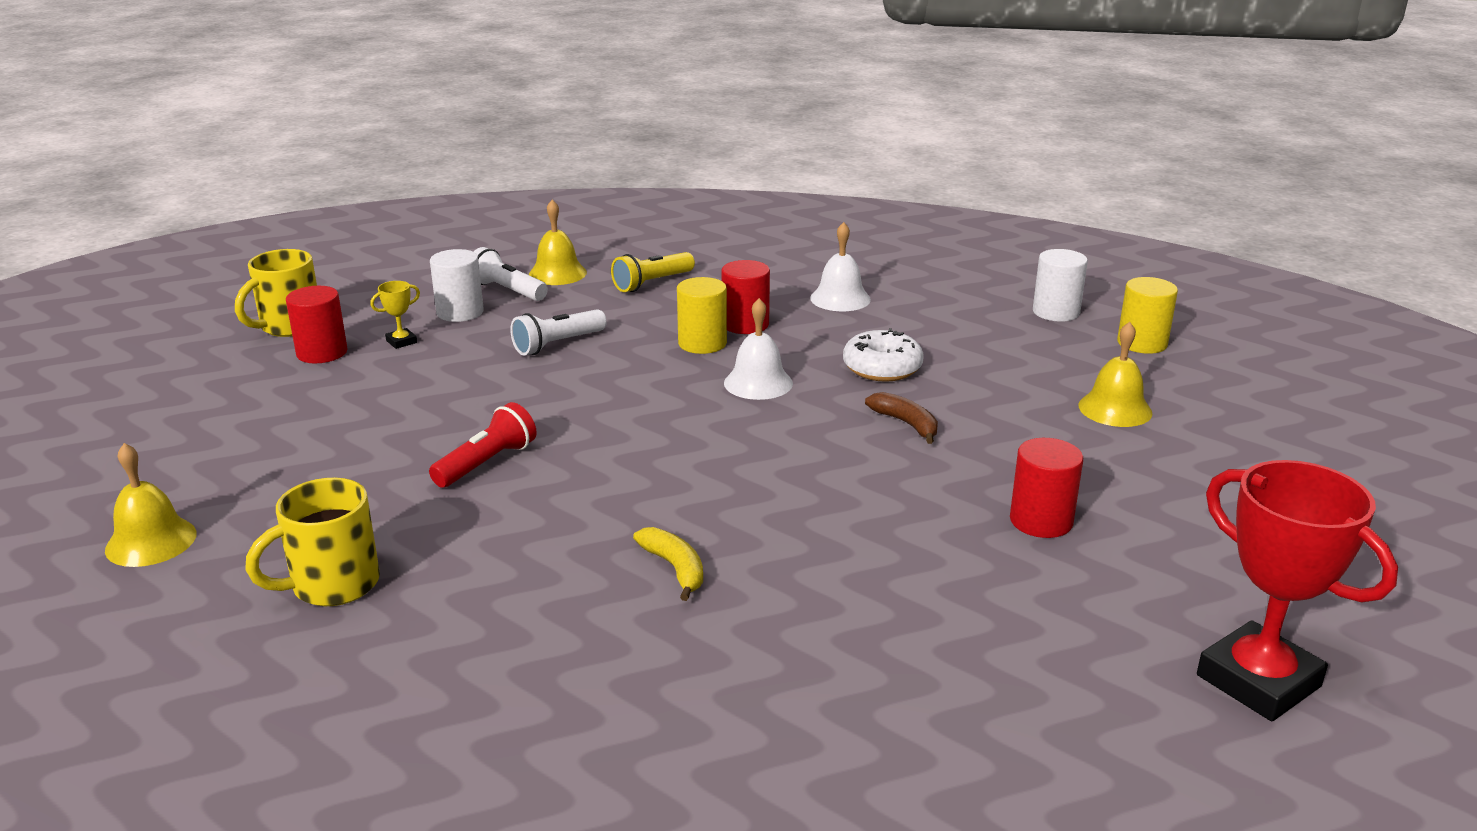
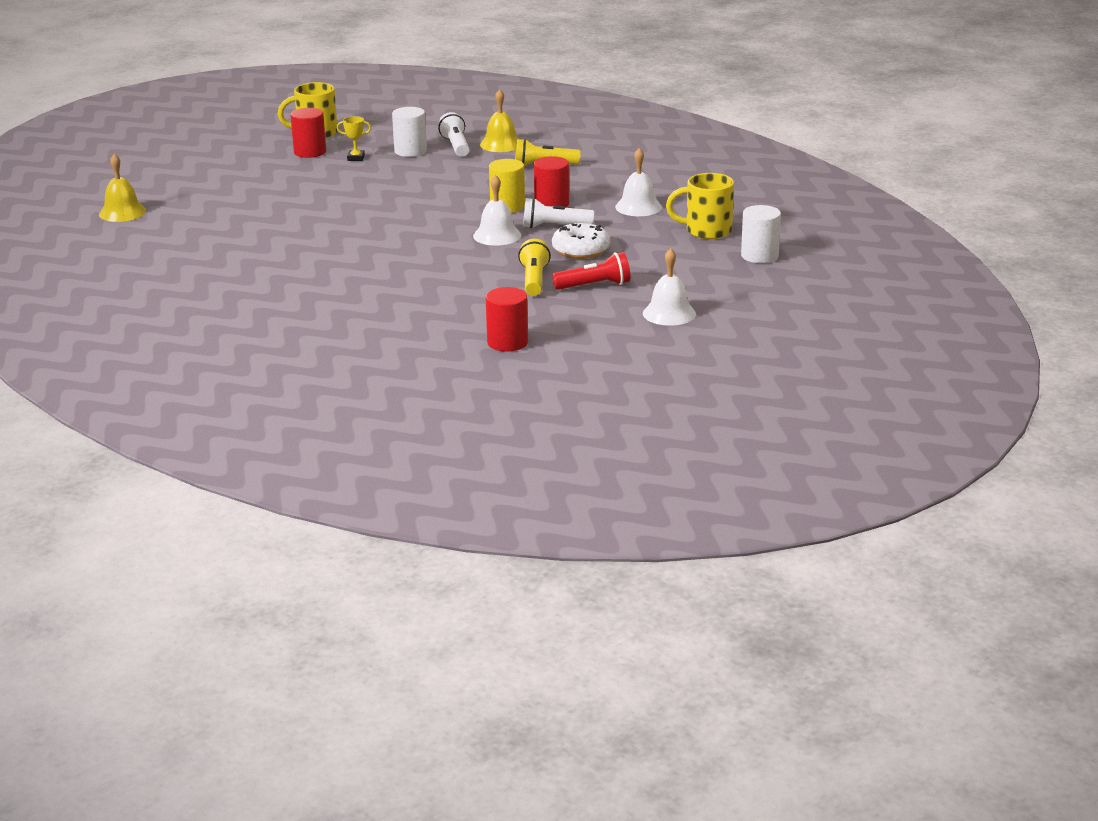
camera: 40 degrees right, 0 degrees up
yellow mug [245,477,380,606] -> yellow mug moved to [666,173,734,239]
red flashlight [429,402,537,488] -> red flashlight moved to [552,252,630,290]
white flashlight [510,309,607,355] -> white flashlight moved to [523,198,594,228]
yellow banana [633,527,703,601] -> none
brown banana [865,392,938,444] -> yellow flashlight [518,239,551,296]
yellow bell [1078,322,1153,427] -> white bell [643,248,696,326]
yellow cylinder [1117,277,1178,354] -> none
red trophy [1197,460,1398,721] -> none

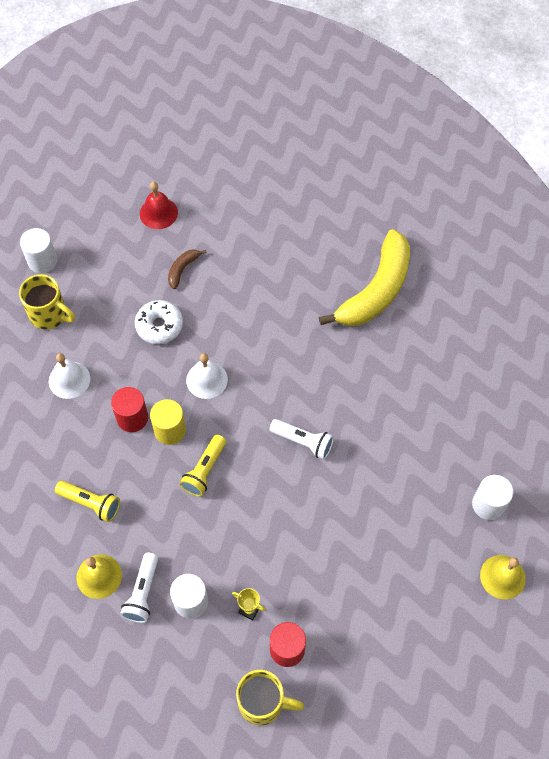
camera: 155 degrees left, 35 degrees up
red cylinder [486,287,528,352] -> none
yellow flashlight [518,239,551,296] -> yellow flashlight moved to [180,435,226,497]
white flashlight [523,198,594,228] -> white flashlight moved to [269,419,334,459]
red flashlight [552,252,630,290] -> brown banana [168,249,207,289]
white bell [643,248,696,326] -> red bell [140,182,178,229]
none -> yellow banana [319,229,410,326]
none -> white cylinder [472,475,513,520]

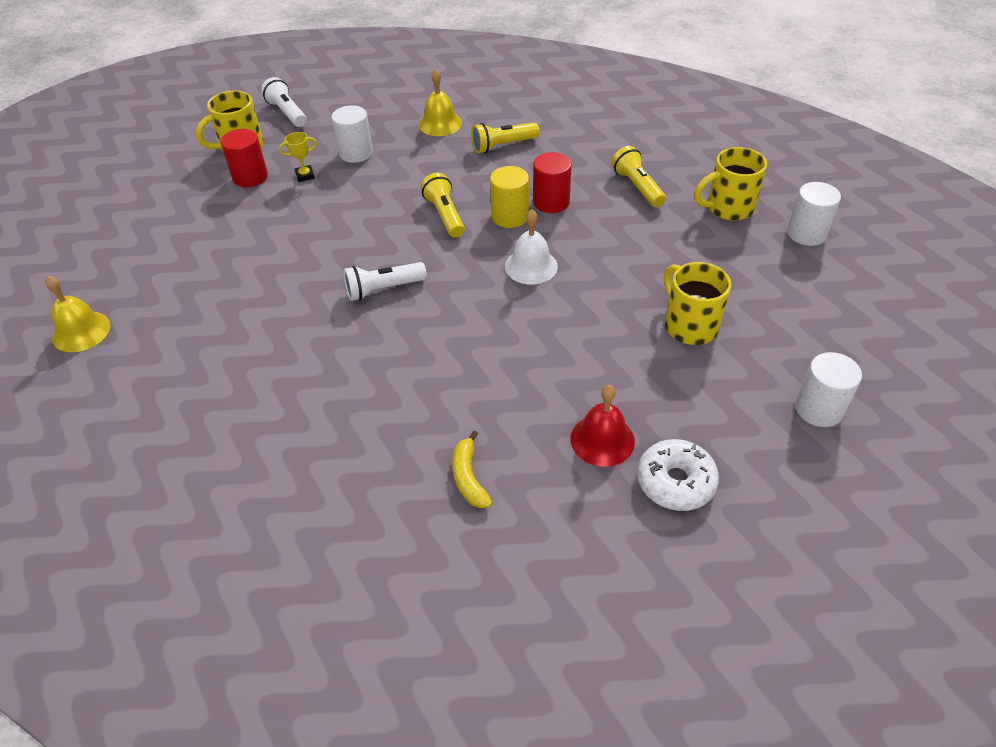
camera: 135 degrees right, 15 degrees down
white bell [49,353,90,399] -> yellow flashlight [611,146,666,207]
white flashlight [120,552,158,623] -> white flashlight moved to [261,77,307,127]
white donut [135,300,183,344] -> white donut moved to [637,439,719,511]
red bell [140,182,178,229] -> red bell moved to [571,385,635,467]
brown banana [168,249,207,289] -> yellow mug [664,262,731,345]
yellow banana [319,229,410,326] -> yellow banana [452,431,492,508], size x0.41
white cylinder [472,475,513,520] -> white cylinder moved to [795,352,862,427]

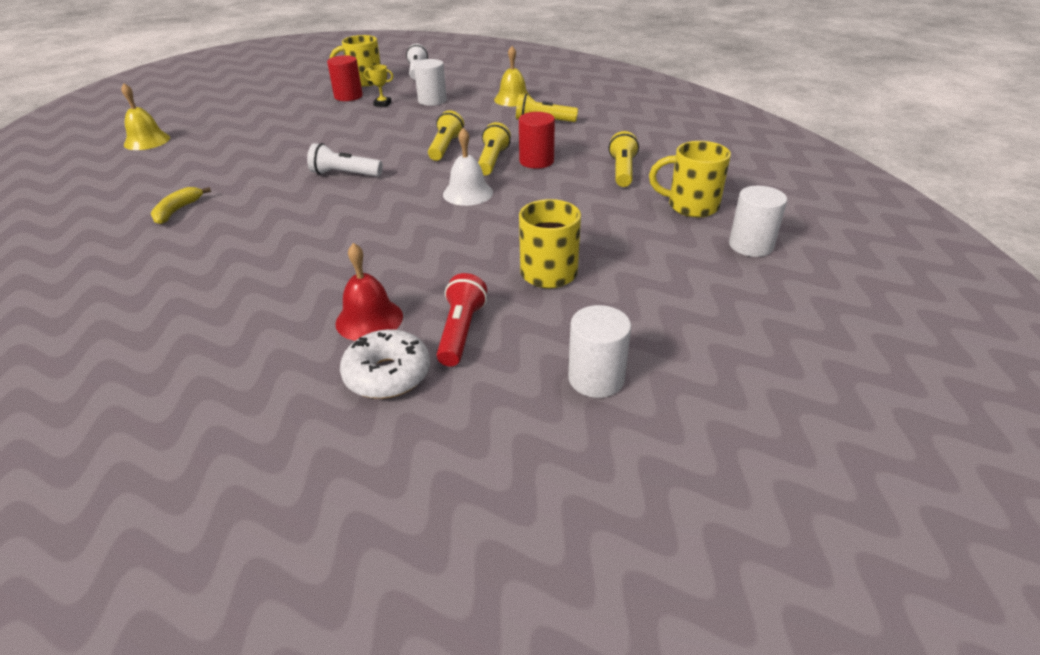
camera: 30 degrees right, 10 degrees down
yellow banana [452,431,492,508] -> yellow banana moved to [151,187,211,224]
yellow cylinder [490,166,529,228] -> yellow flashlight [478,122,511,175]
none -> red flashlight [437,273,487,366]

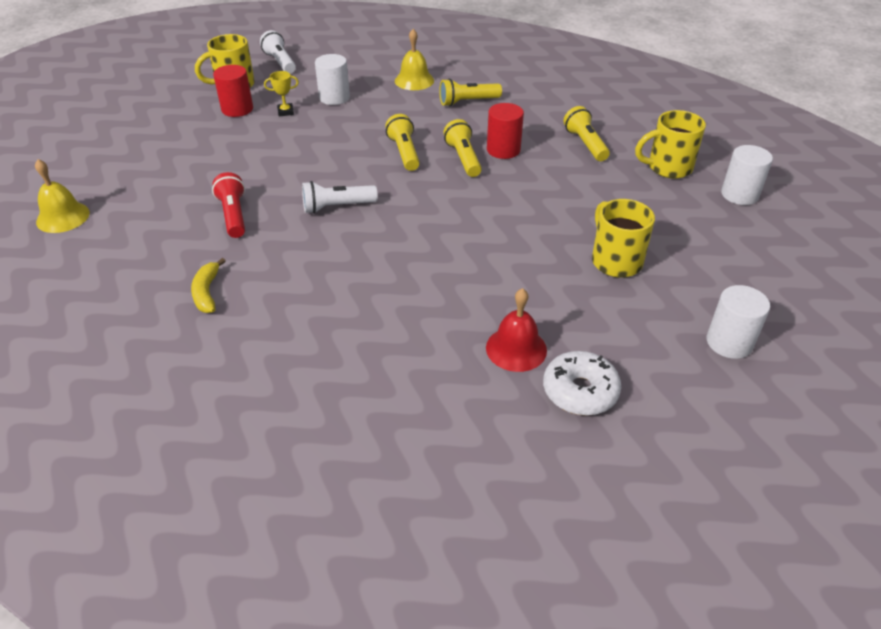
camera: 25 degrees left, 5 degrees up
red flashlight [437,273,487,366] -> red flashlight moved to [212,172,245,238]
white bell [443,128,493,206] -> none

